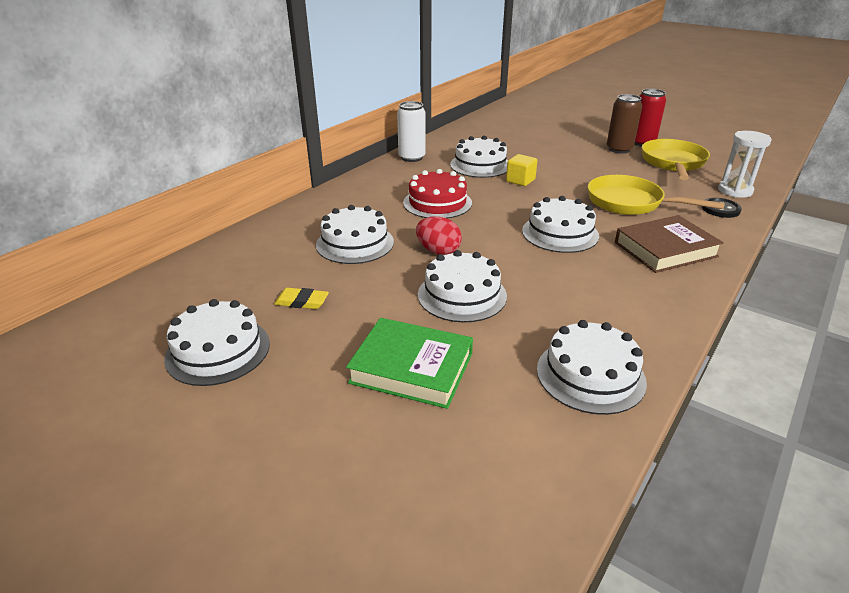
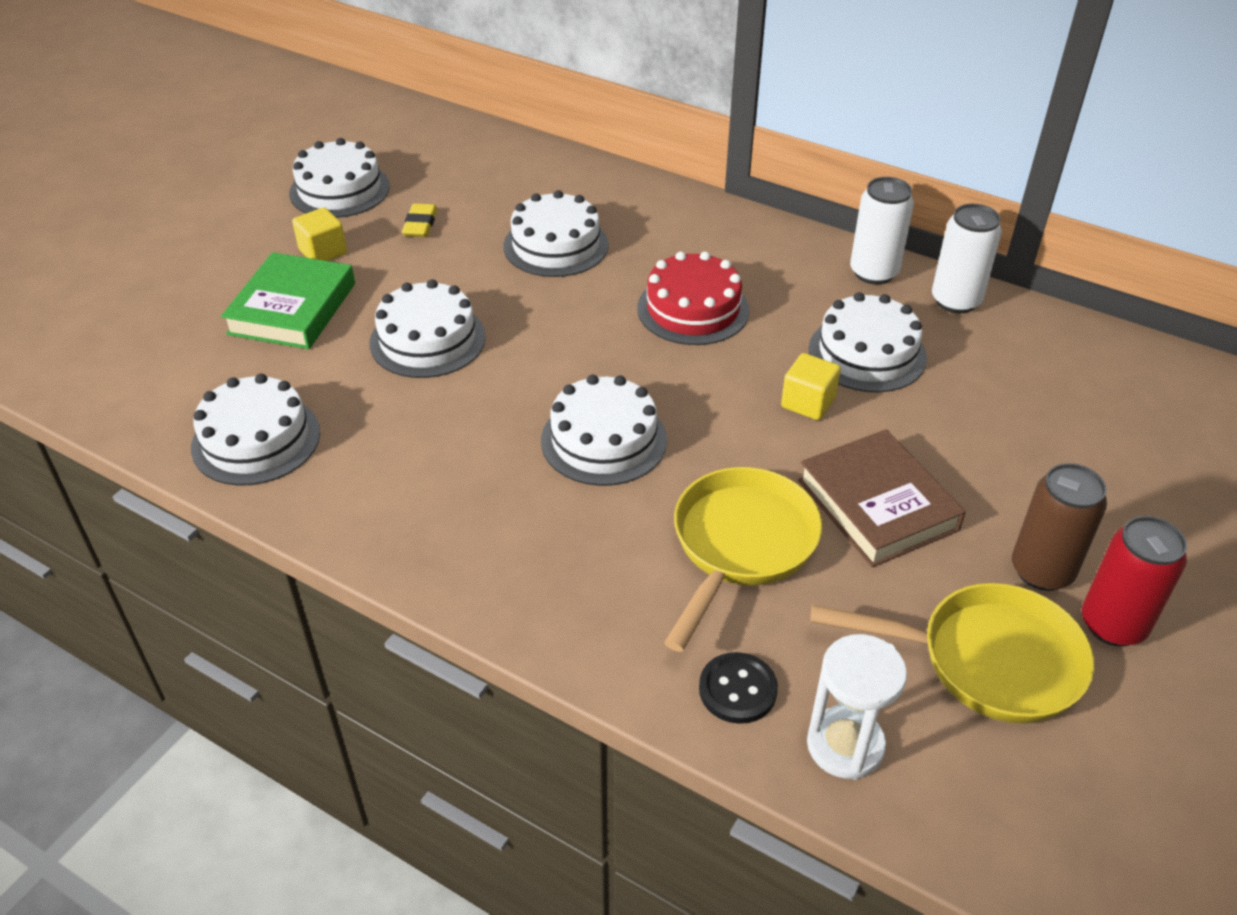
camera: 85 degrees right, 10 degrees up
red egg [416,216,462,255] -> none
brown book [615,215,724,273] -> brown book moved to [798,429,965,567]
none -> yellow cube [292,207,347,261]
none -> white can [932,203,1002,313]

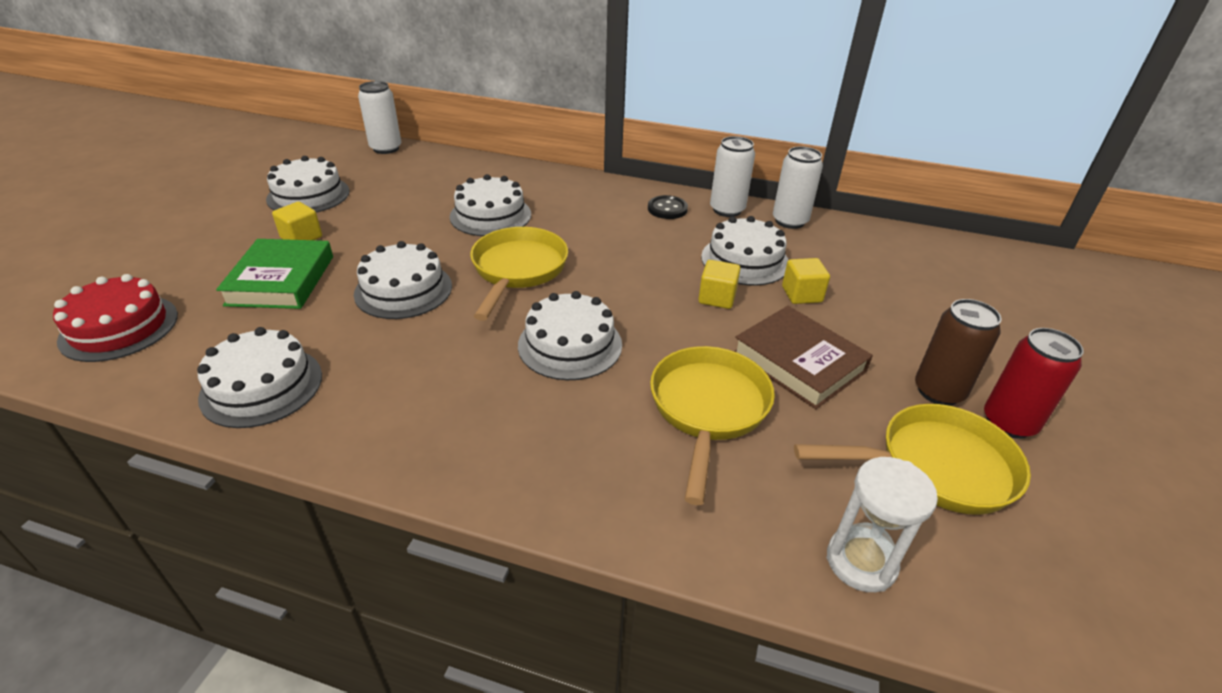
camera: 15 degrees left, 5 degrees down
yellow eraser [402,203,437,237] -> none
red cake [637,251,749,345] -> red cake moved to [53,274,178,362]
black button [699,652,778,724] -> black button moved to [648,195,688,219]
none -> white can [358,81,402,154]
none -> yellow pan [470,227,568,321]
none -> yellow cube [782,258,830,304]

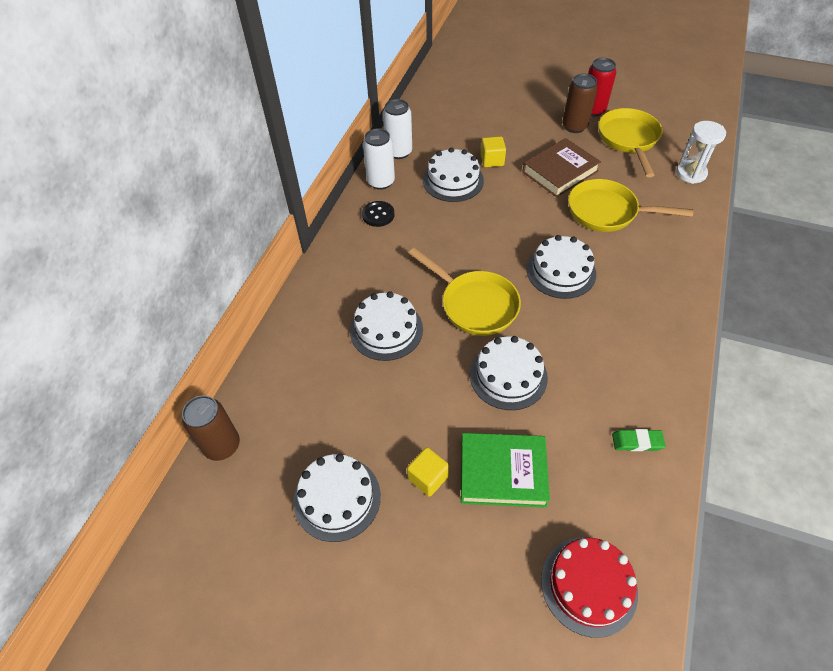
camera: 85 degrees left, 15 degrees up
white cake [197,327,322,428] -> green eraser [612,429,666,451]
white can [358,81,402,154] -> brown can [182,395,240,461]
yellow pan [470,227,568,321] -> yellow pan turned 150 degrees counterclockwise [409,248,521,336]
yellow cube [698,260,741,309] -> none

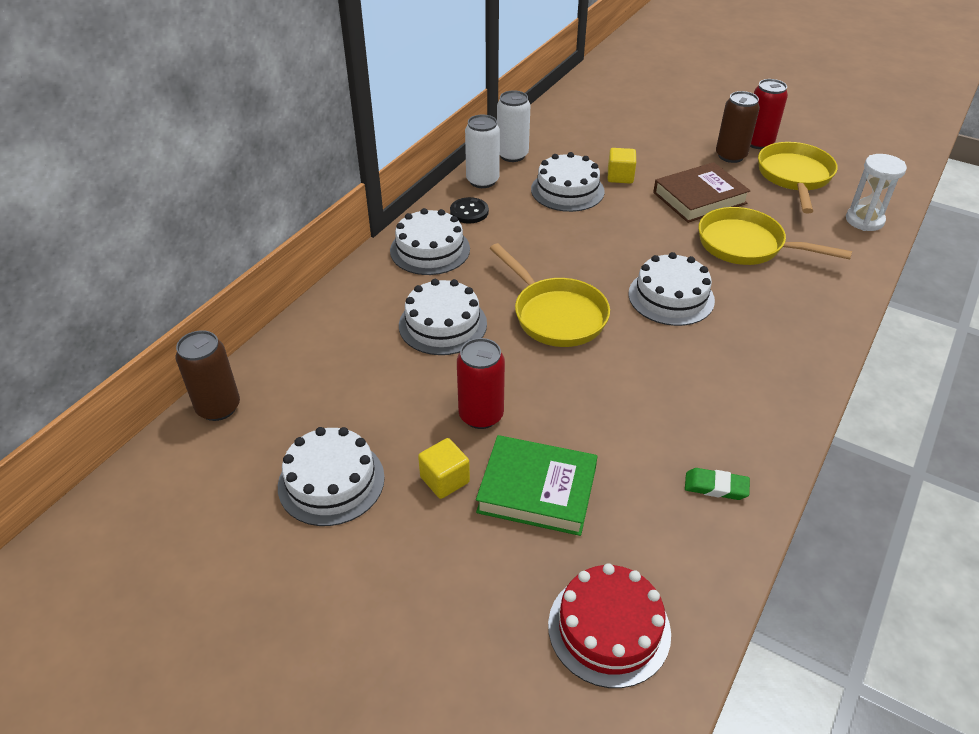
camera: 10 degrees right, 10 degrees down
white cake [470,336,548,410] -> white cake moved to [390,208,470,275]
none -> red can [457,338,505,429]

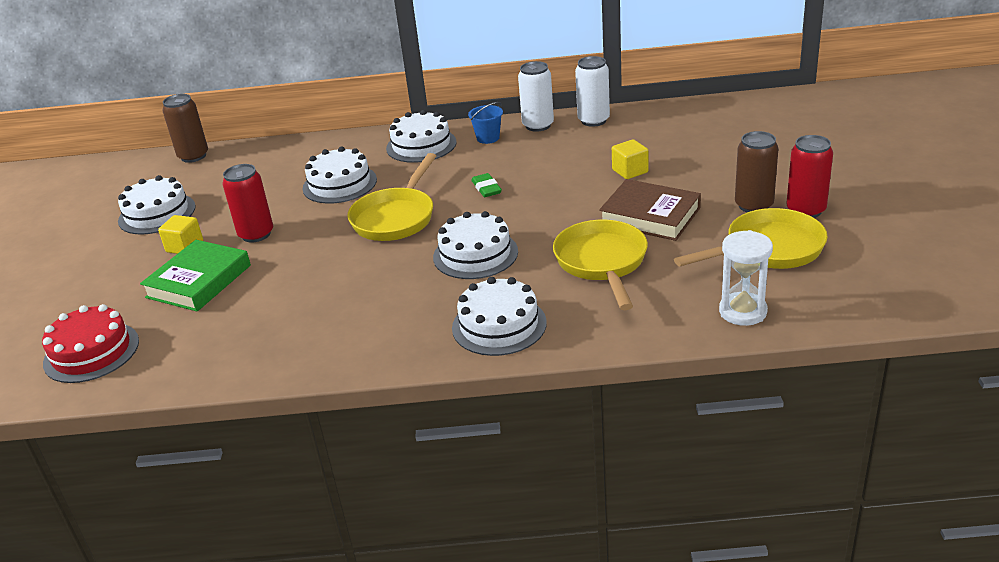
camera: 60 degrees right, 10 degrees down
black button [450,197,489,223] -> blue bucket [468,102,503,144]
green book [476,435,597,536] -> green book turned 45 degrees clockwise [140,240,251,312]
white cake [531,152,605,212] -> white cake moved to [452,277,547,356]
green eraser [685,468,750,500] -> green eraser moved to [471,173,502,197]

